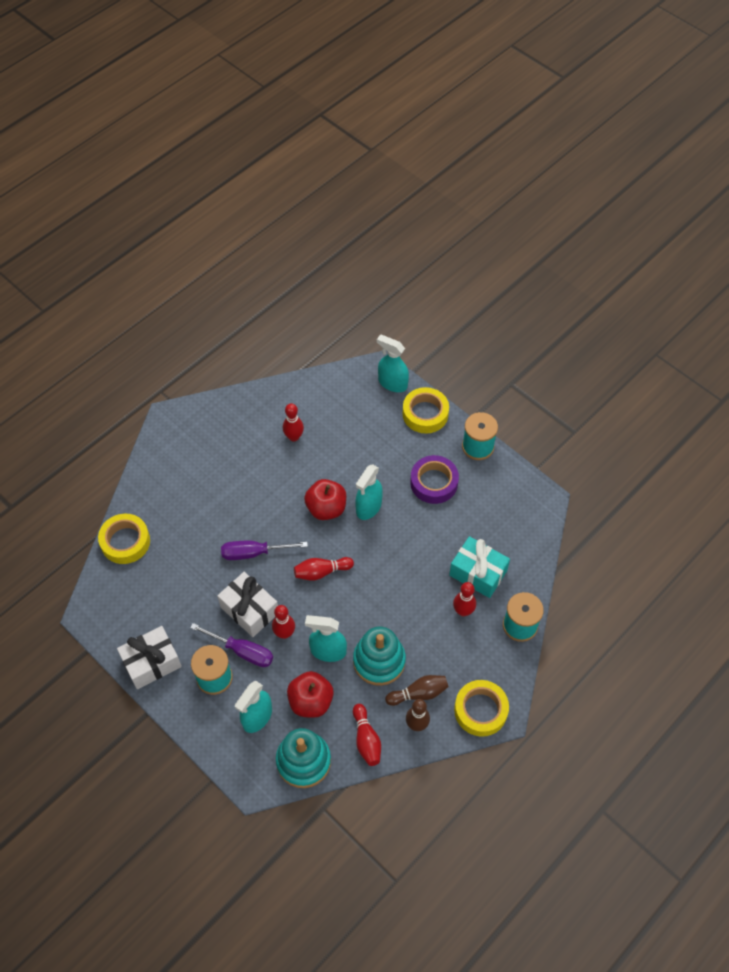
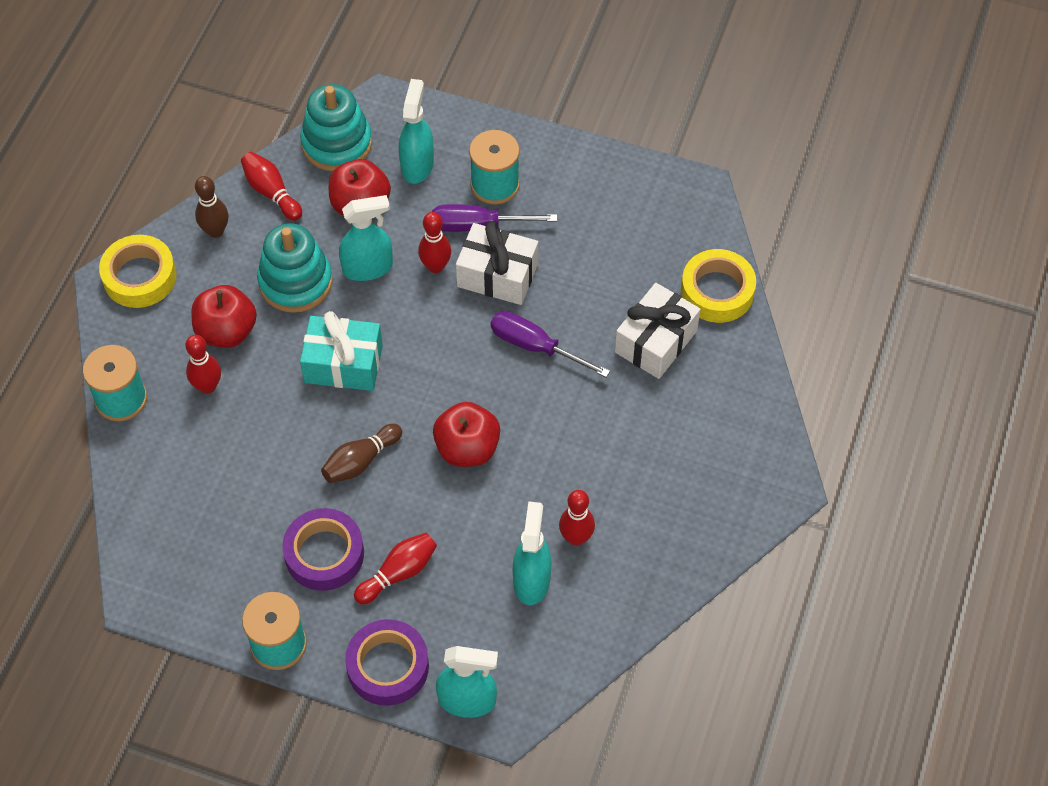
camera: 155 degrees right, 0 degrees up
white gift [117,626,182,689] -> white gift moved to [615,283,701,379]
purple screwdriver [221,541,308,560] -> purple screwdriver turned 120 degrees counterclockwise [491,311,610,377]
red bowling pin [294,557,354,580] -> red bowling pin moved to [354,533,437,605]
turquoise spray bottle [355,464,383,520] -> turquoise spray bottle moved to [513,501,551,605]
brown bowling pin [385,675,448,706] -> brown bowling pin moved to [321,424,402,483]
yellow tape [403,387,449,433] -> purple tape [345,619,429,706]
turquoise gift [449,536,510,598] -> turquoise gift moved to [300,311,383,391]
none -> red apple [191,285,257,348]

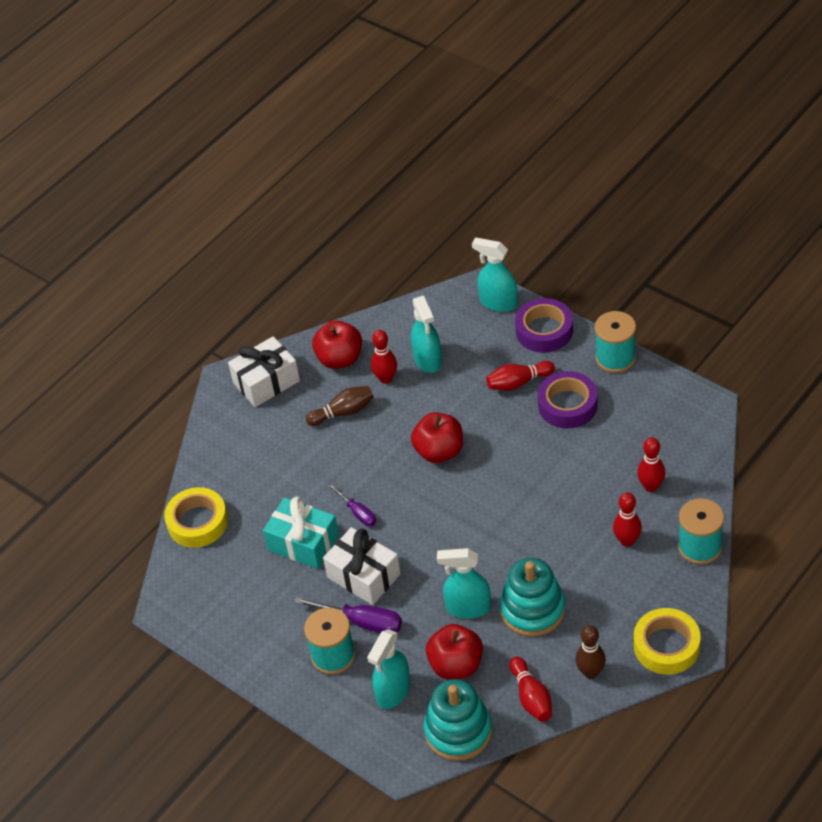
camera: 155 degrees left, 10 degrees down
red apple [191,285,257,348] -> red apple moved to [312,320,362,369]
turquoise gift [300,311,383,391] -> turquoise gift moved to [263,496,339,569]
brown bowling pin [321,424,402,483] -> brown bowling pin moved to [306,386,374,426]
red bowling pin [418,212,451,273] -> red bowling pin moved to [637,438,665,492]
purple screwdriver [491,311,610,377] -> purple screwdriver [329,484,376,526], size x0.63
turquoise spray bottle [513,501,551,605] -> turquoise spray bottle turned 45 degrees counterclockwise [411,296,442,373]
white gift [615,283,701,379] -> white gift moved to [228,336,300,407]

